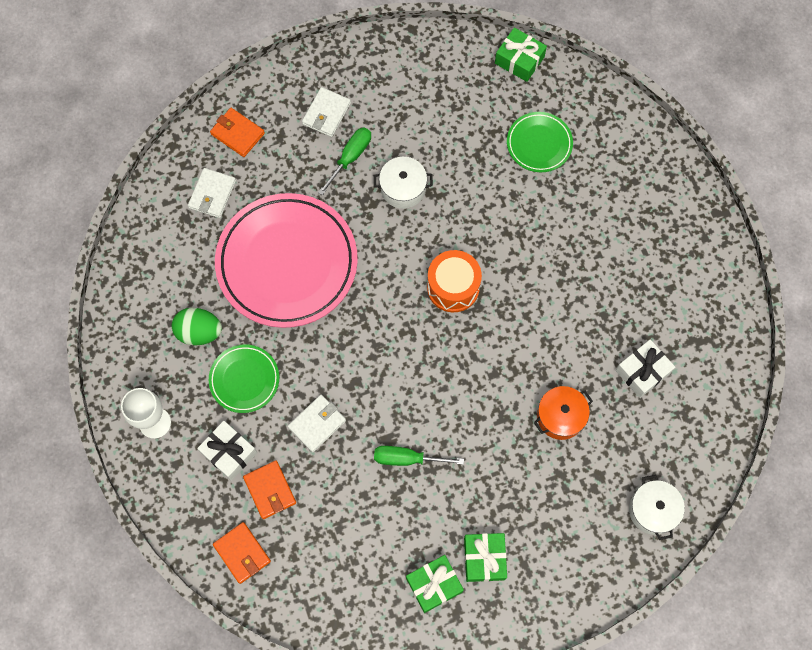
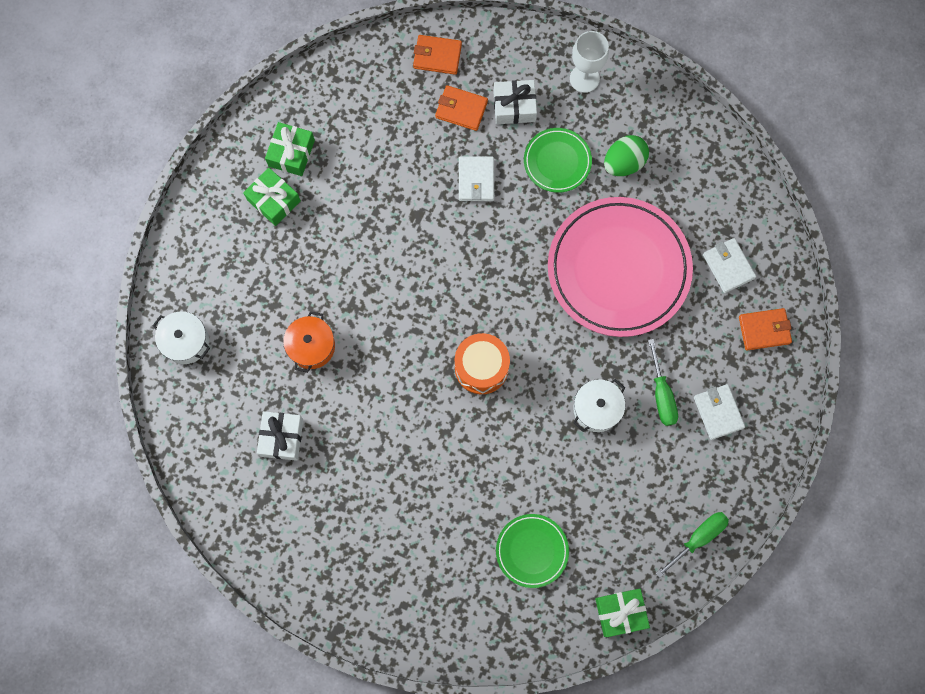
camera: 135 degrees right, 5 degrees up
green screwdriver [374,446,464,466] -> green screwdriver moved to [656,512,729,578]

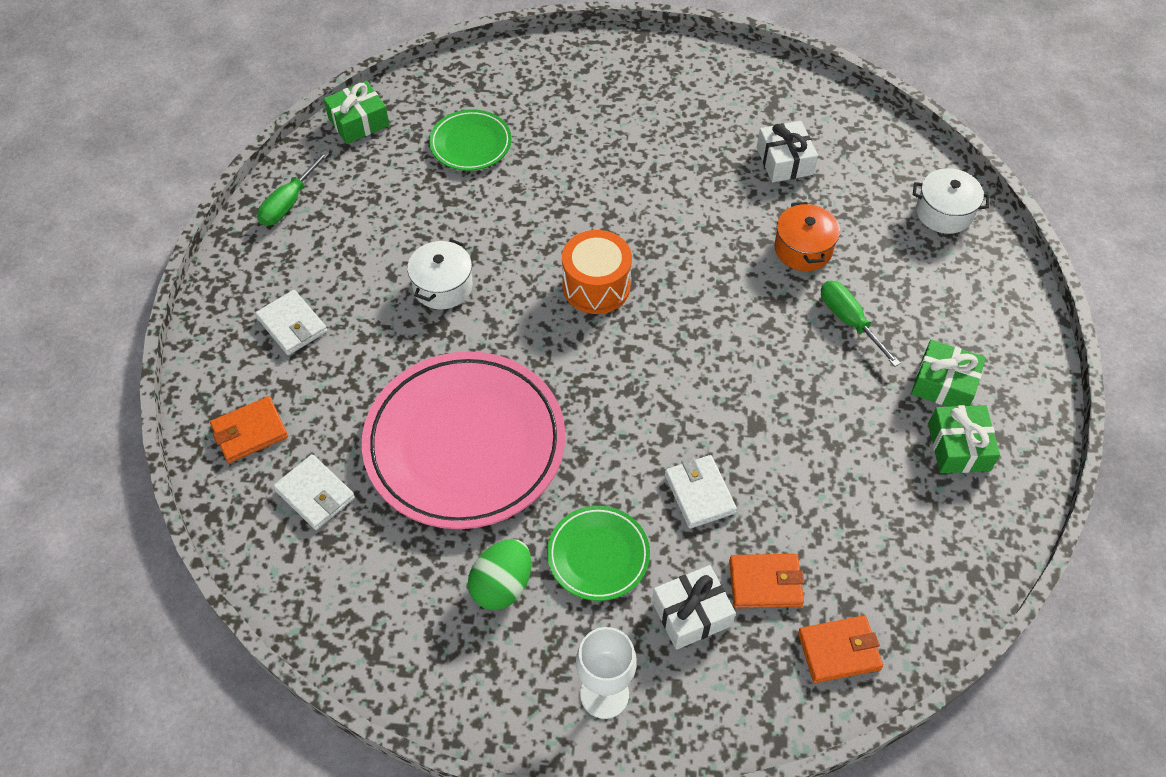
camera: 160 degrees right, 20 degrees down
green screwdriver [648,339,678,426] -> green screwdriver moved to [821,281,901,367]

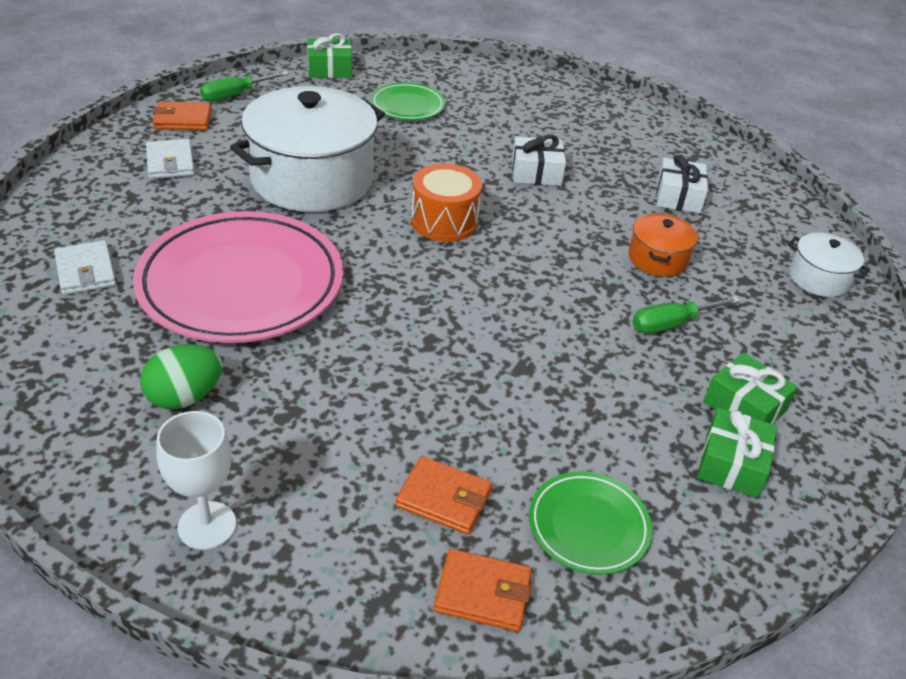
camera: 20 degrees right, 15 degrees down
orange wallet [210,396,288,463] -> orange wallet moved to [153,101,212,130]
white pot [407,239,473,309] -> white pot [230,86,385,212], size x2.15
green plate [547,506,650,601] -> green plate moved to [529,472,652,575]
white gift [652,565,736,650] -> white gift moved to [512,134,566,186]
white wallet [665,455,737,528] -> none
green screwdriver [821,281,901,367] -> green screwdriver turned 105 degrees counterclockwise [632,296,740,333]

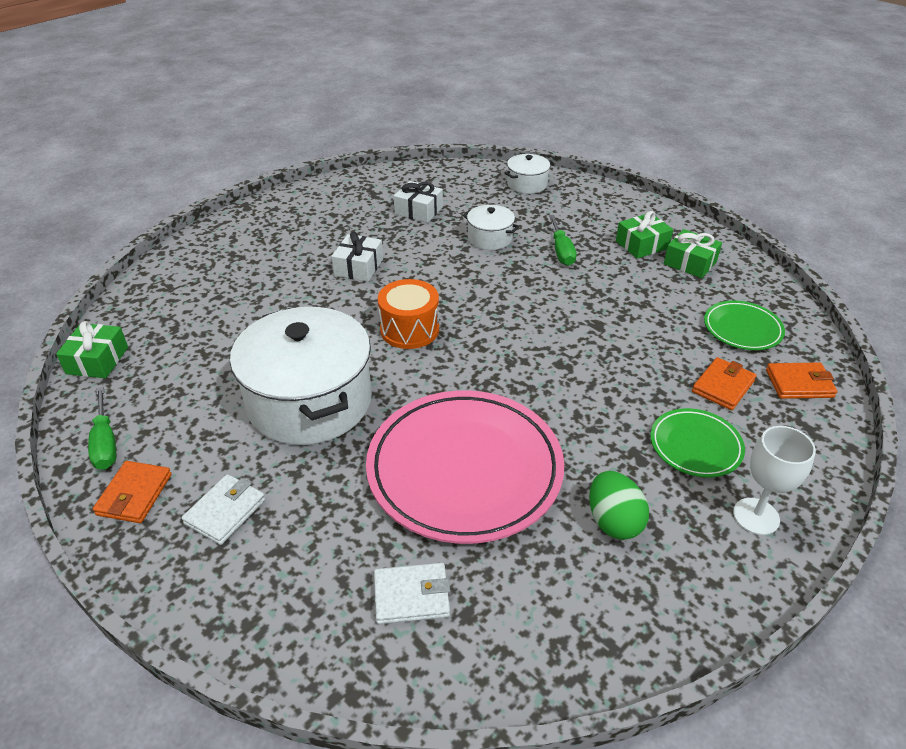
camera: 70 degrees left, 0 degrees up
white wallet [146,139,194,179] -> white wallet turned 60 degrees counterclockwise [182,474,265,545]
green plate [371,82,445,120] -> green plate moved to [650,408,745,477]
orange wallet [433,549,532,632] -> orange wallet turned 60 degrees clockwise [766,362,837,399]
orange pot [629,213,698,277] -> white pot [463,205,519,250]

